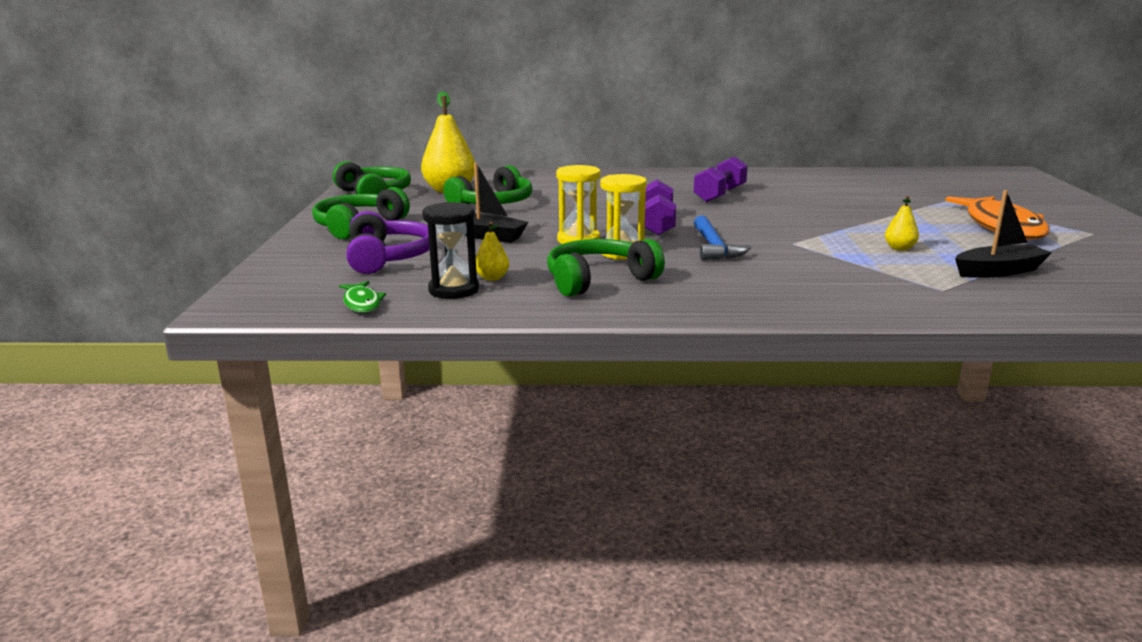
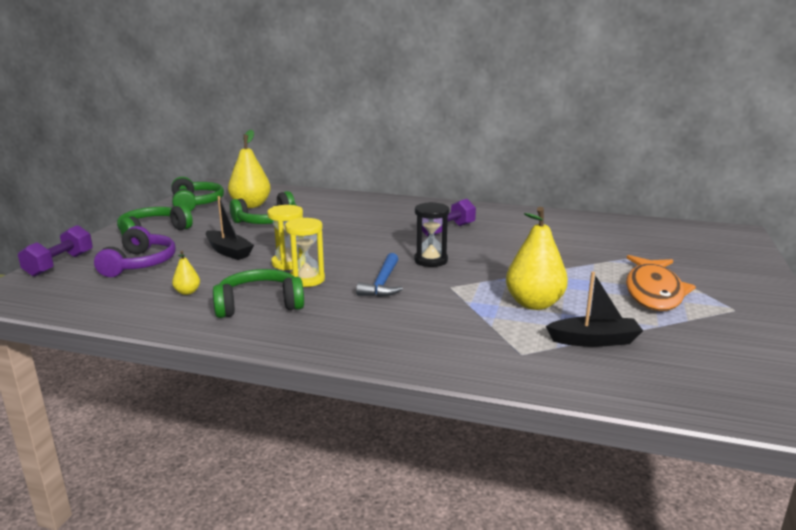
camera: 15 degrees right, 0 degrees up
green fish [339,281,386,313] -> none
black hourglass [422,202,479,299] -> black hourglass moved to [414,202,449,267]
purple dumbbell [645,179,676,236] -> purple dumbbell moved to [18,225,93,277]
yellow pear [885,196,919,251] -> yellow pear [506,207,568,310], size x2.17

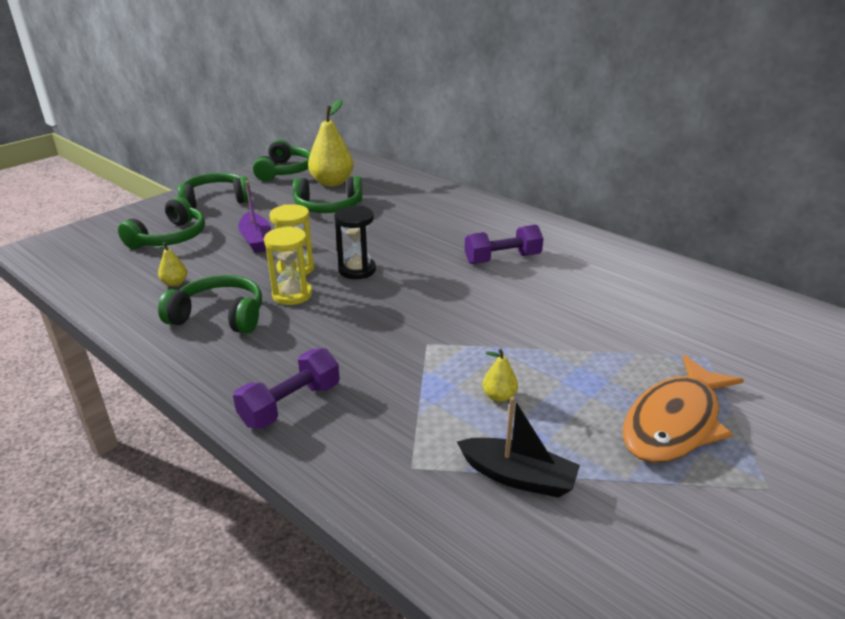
camera: 25 degrees right, 10 degrees up
purple dumbbell [18,225,93,277] -> purple dumbbell moved to [233,348,340,429]
purple headphones [94,226,176,277] -> green headphones [118,197,205,249]
black boat [205,196,254,260] -> purple boat [238,181,271,253]
blue hammer [356,253,403,297] -> none
black hourglass [414,202,449,267] -> black hourglass moved to [334,206,376,279]
yellow pear [506,207,568,310] -> yellow pear [482,348,518,402], size x0.46

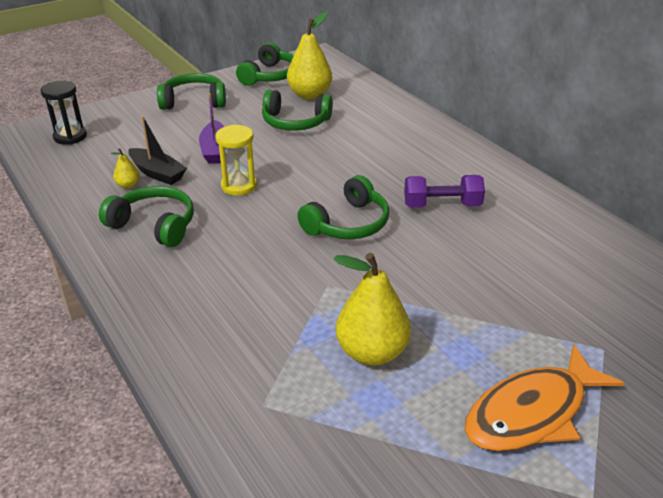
camera: 15 degrees right, 5 degrees up
green headphones [118,197,205,249] -> green headphones moved to [297,175,389,239]
purple dumbbell [233,348,340,429] -> none
yellow hourglass [264,226,312,305] -> none
black hourglass [334,206,376,279] -> black hourglass moved to [41,81,87,145]
black boat [457,397,580,498] -> black boat moved to [128,116,187,185]
yellow pear [482,348,518,402] -> yellow pear [334,253,411,366], size x2.17

